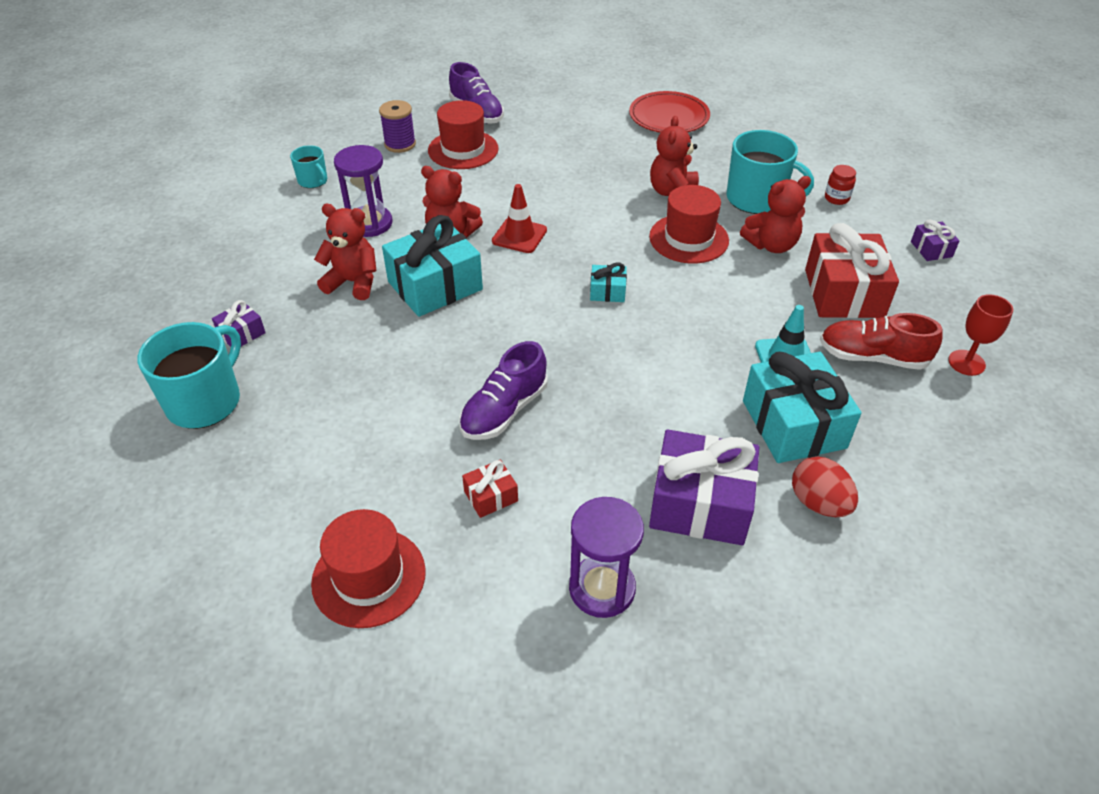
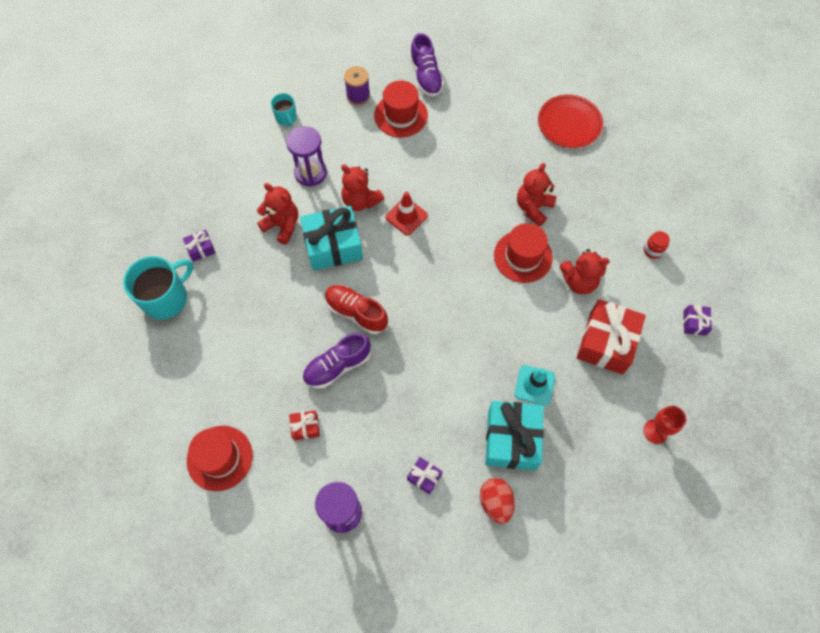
camera: 20 degrees right, 20 degrees up
turquoise gift [590,263,627,302] -> none
purple gift [649,430,759,545] -> purple gift [407,457,443,494], size x0.46
turquoise mug [727,130,814,214] -> none
red shoe [820,313,943,370] -> red shoe moved to [325,285,388,334]

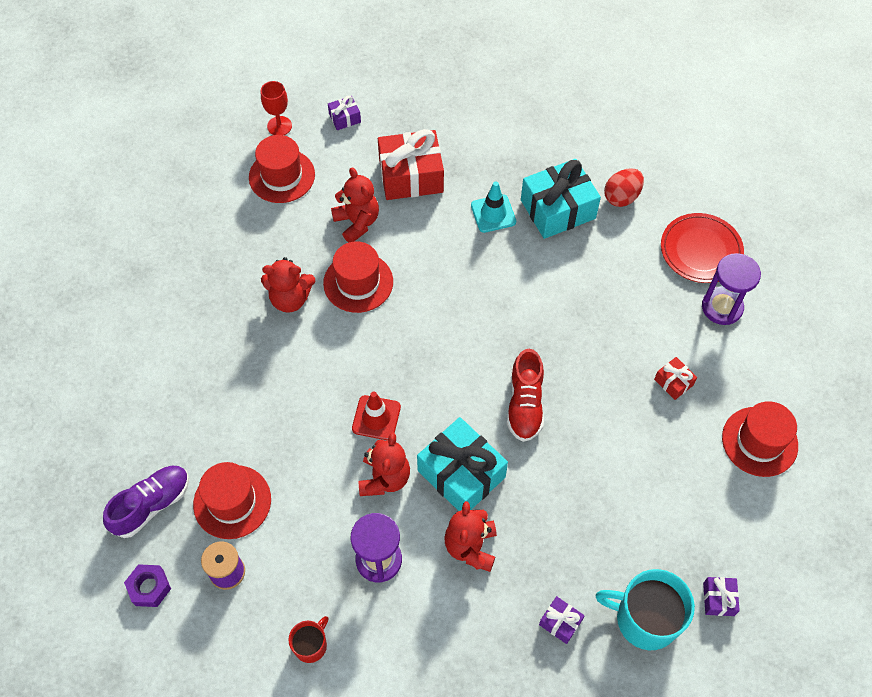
camera: 120 degrees left, 5 degrees down
turquoise mug [271,93,297,127] -> red mug [288,616,329,663]
purple shoe [302,333,371,389] -> none
purple gift [407,457,443,494] -> purple gift moved to [703,577,740,616]
red plate [538,94,603,148] -> red plate moved to [661,213,744,283]
red goblet [643,406,686,444] -> red goblet moved to [261,81,292,135]
red jar [644,231,670,259] -> red hat [249,135,315,203]
none -> purple nut [124,564,171,607]

